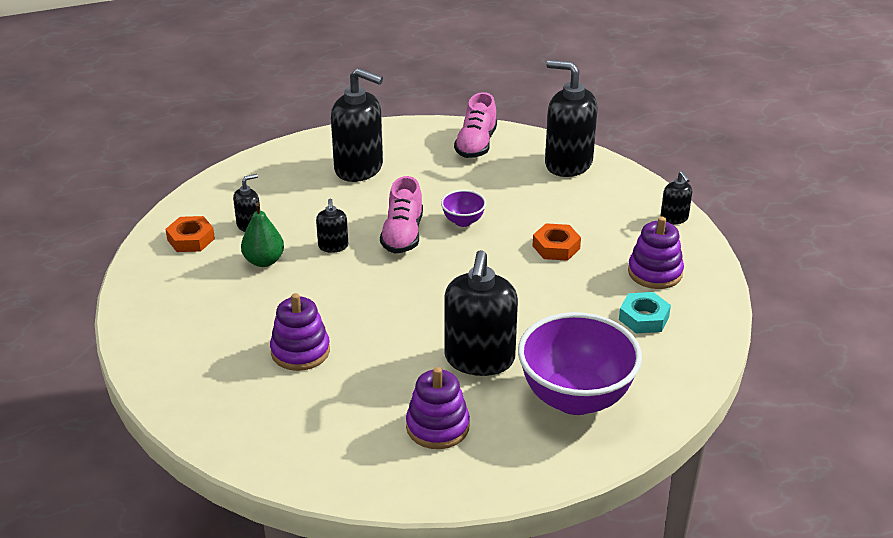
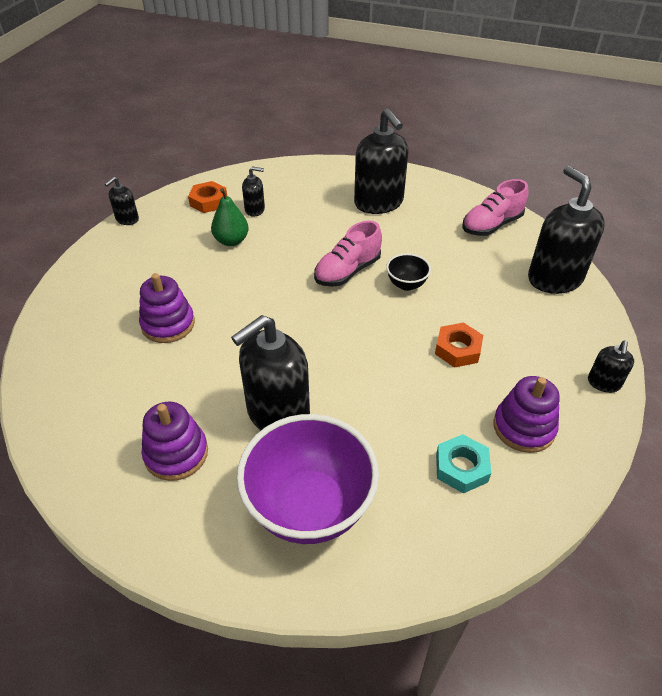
camera: 40 degrees right, 10 degrees up
black soap dispenser [316,199,348,253] -> black soap dispenser moved to [105,177,139,225]
purple bowl [441,190,486,227] -> black bowl [386,253,431,291]

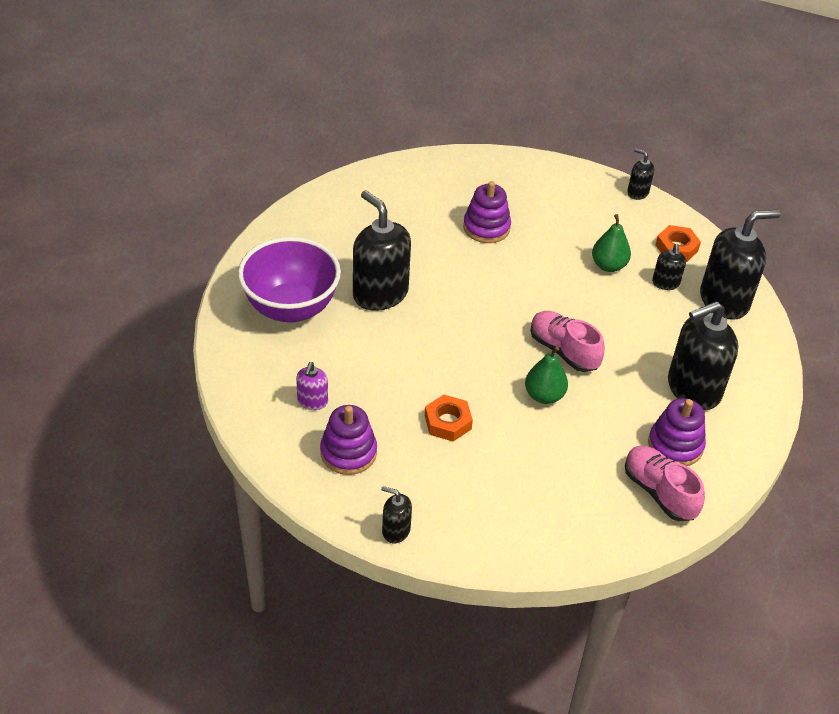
camera: 90 degrees right, 0 degrees up
purple stacking toy [142,402,208,481] -> purple stacking toy moved to [648,398,706,466]
black bowl [386,253,431,291] -> green pear [525,346,568,404]
turquoise nut [436,434,491,493] -> purple soap dispenser [296,362,328,410]
black soap dispenser [528,166,605,294] -> black soap dispenser moved to [700,210,780,320]

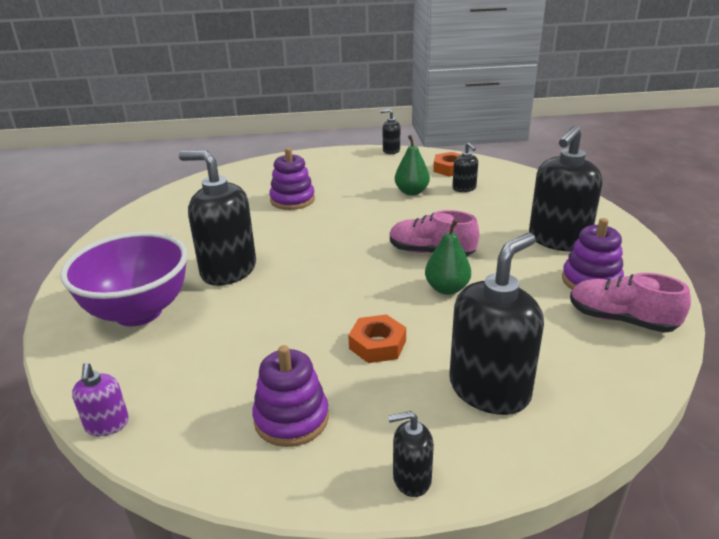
camera: 25 degrees left, 15 degrees down
purple soap dispenser [296,362,328,410] -> purple soap dispenser moved to [72,363,129,436]
black soap dispenser [700,210,780,320] -> black soap dispenser moved to [449,233,544,415]

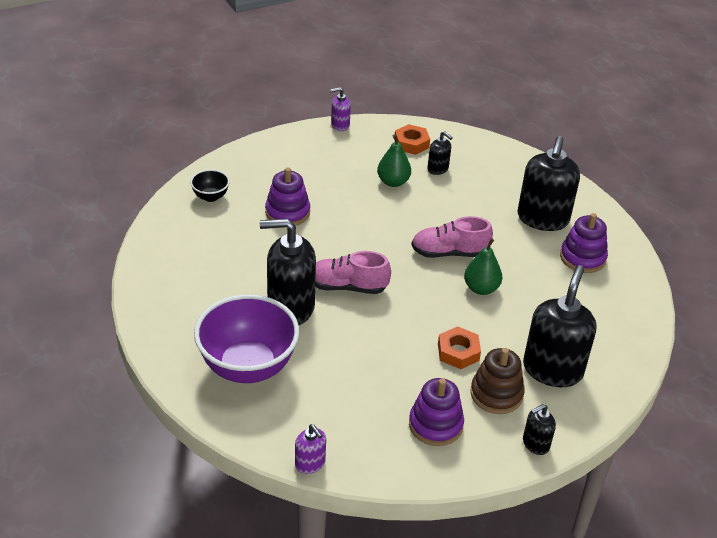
camera: 25 degrees left, 10 degrees up
black soap dispenser [380,109,400,154] -> purple soap dispenser [330,87,351,131]
pink shoe [570,273,691,333] -> pink shoe moved to [315,251,391,294]
none -> black bowl [190,169,230,202]
none -> brown stacking toy [470,348,525,414]

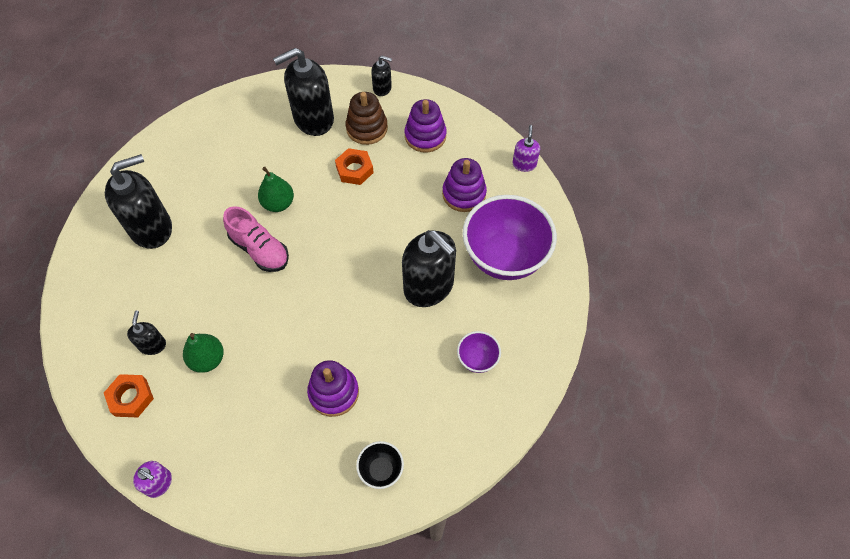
camera: 135 degrees left, 20 degrees up
pink shoe [315,251,391,294] -> none
purple stacking toy [560,213,608,273] -> purple stacking toy moved to [442,158,487,212]
none -> purple bowl [457,331,501,373]

